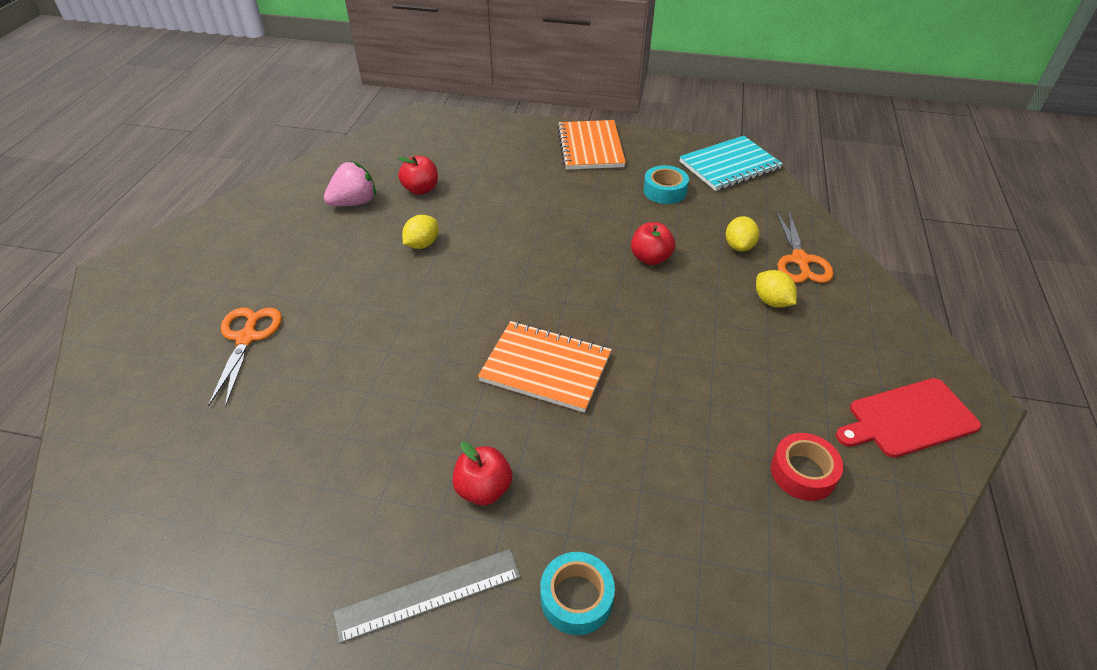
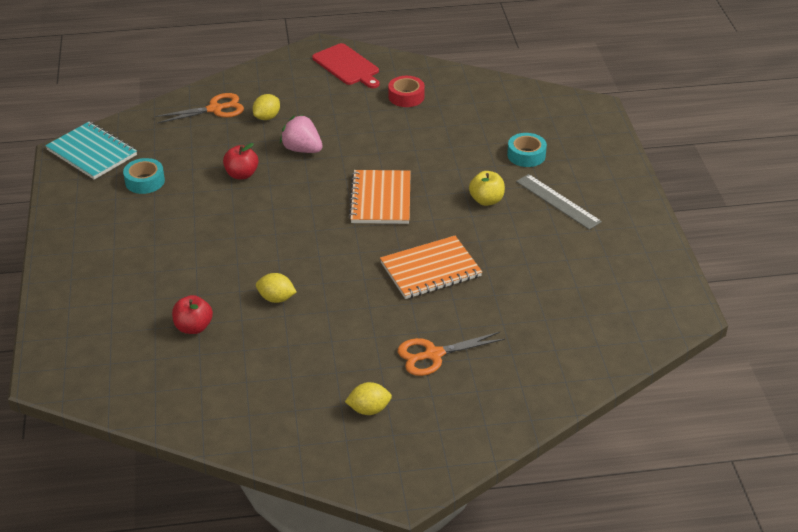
camera: 110 degrees left, 5 degrees down
pink strawberry [324,161,376,206] -> pink strawberry moved to [280,114,323,153]
red apple [452,441,512,505] -> yellow apple [469,171,505,206]
orange notebook [557,120,626,170] -> orange notebook moved to [380,236,482,299]
yellow lemon [726,216,759,252] -> yellow lemon moved to [345,382,392,415]

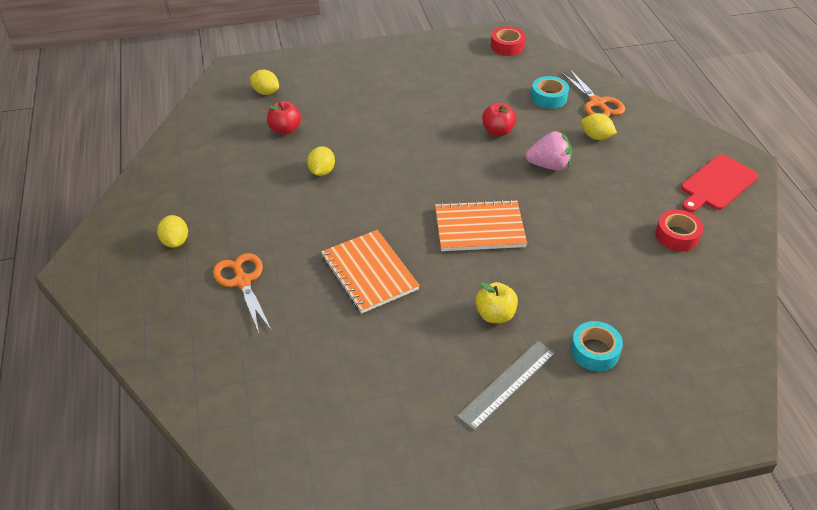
camera: 85 degrees right, 5 degrees up
turquoise notebook [45,122,137,180] -> red tape [491,26,526,56]
turquoise tape [123,158,165,194] -> turquoise tape moved to [531,76,569,109]
pink strawberry [280,114,323,153] -> pink strawberry turned 60 degrees clockwise [526,131,572,170]
none -> yellow lemon [250,70,279,95]

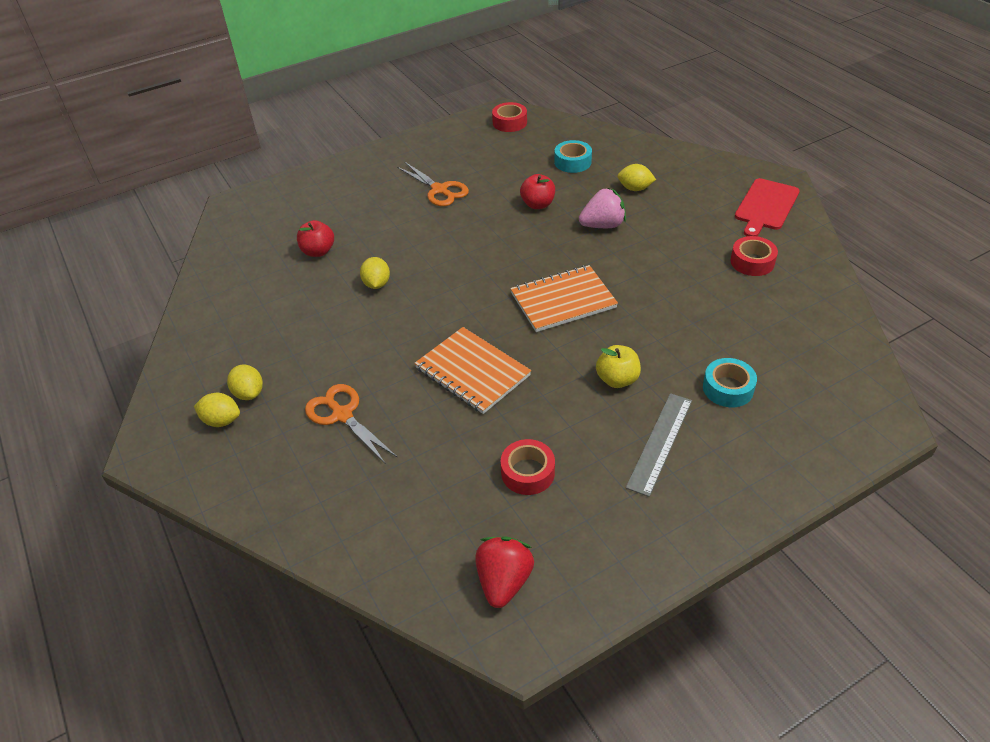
camera: 15 degrees left, 0 degrees up
yellow lemon [250,70,279,95] -> yellow lemon moved to [194,393,240,427]
orange scissors [561,70,625,117] -> orange scissors moved to [397,162,469,206]
none -> red strawberry [475,536,534,608]
none -> red tape [500,439,555,495]

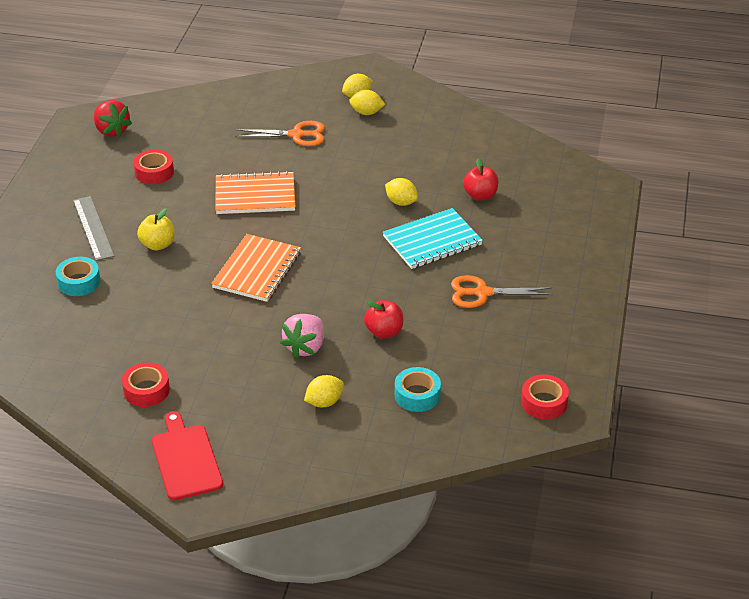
camera: 130 degrees right, 5 degrees down
none -> turquoise notebook [383,208,483,269]

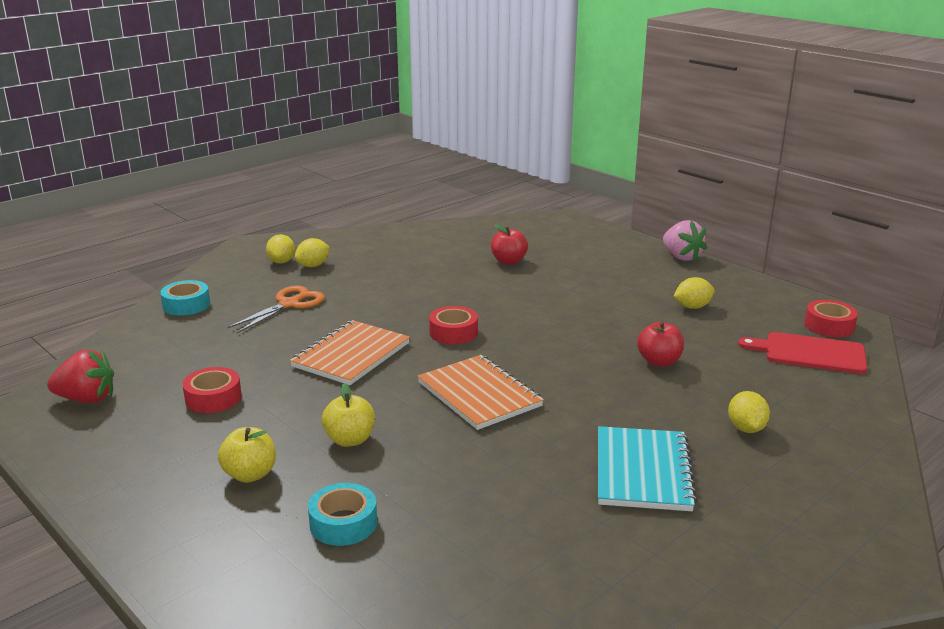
camera: 55 degrees left, 15 degrees down
grey ruler [73,196,114,261] -> yellow apple [218,427,276,483]
red tape [122,362,170,407] -> red tape moved to [429,306,478,344]
red cutting board [152,411,223,500] -> red cutting board moved to [738,332,867,374]
pink strawberry [280,314,324,358] -> pink strawberry moved to [663,220,707,262]
turquoise notebook [383,208,483,269] -> turquoise notebook moved to [598,426,697,511]
yellow lemon [385,178,418,206] -> yellow lemon moved to [674,277,715,309]
turquoise tape [395,367,441,412] -> turquoise tape moved to [160,280,210,315]
orange scissors [451,275,553,308] -> none

